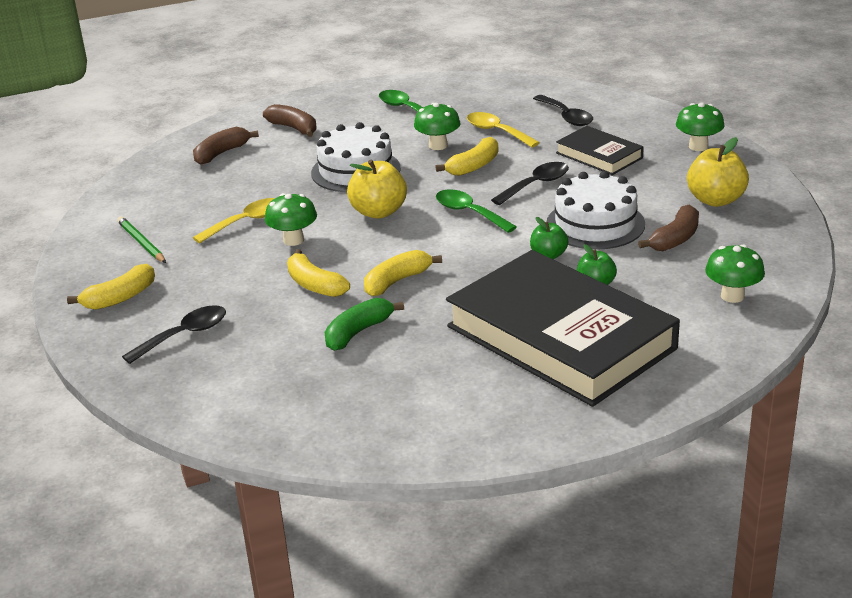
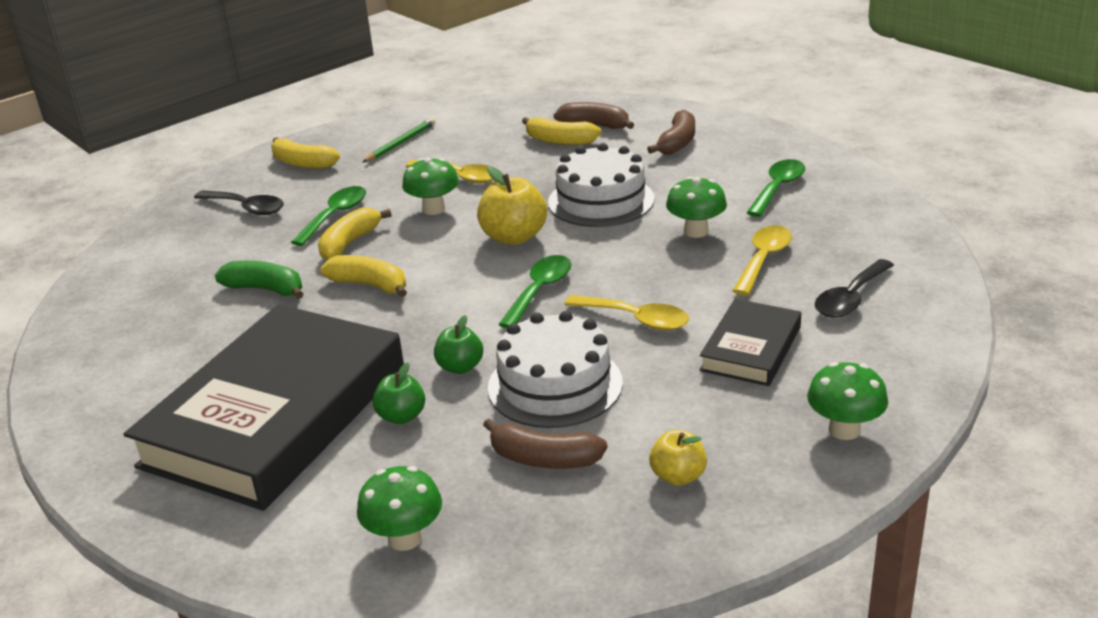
camera: 70 degrees right, 0 degrees up
yellow banana [436,137,498,176] -> yellow banana moved to [522,117,602,145]
black spoon [491,162,569,205] -> yellow spoon [564,295,689,330]
yellow apple [687,137,749,207] -> yellow apple [649,430,707,486], size x0.60
none -> green spoon [291,186,366,246]

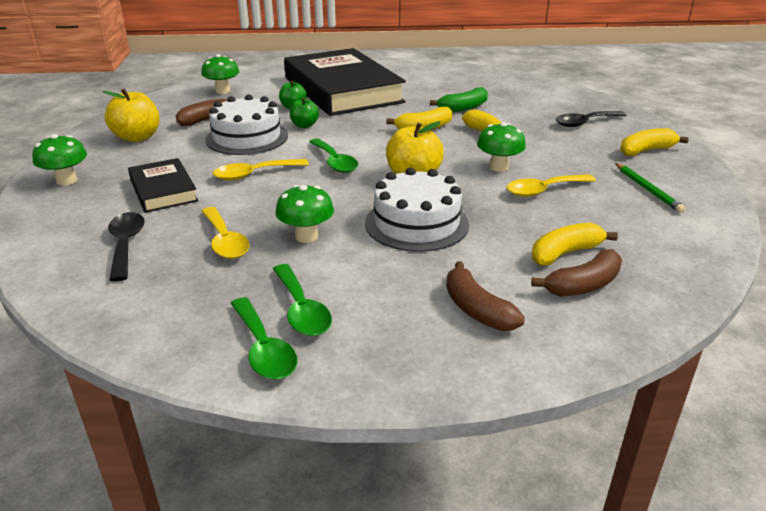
camera: 125 degrees right, 0 degrees up
green spoon [291,186,366,246] -> green spoon moved to [230,297,297,380]
yellow apple [649,430,707,486] -> yellow apple [102,88,159,142], size x1.66

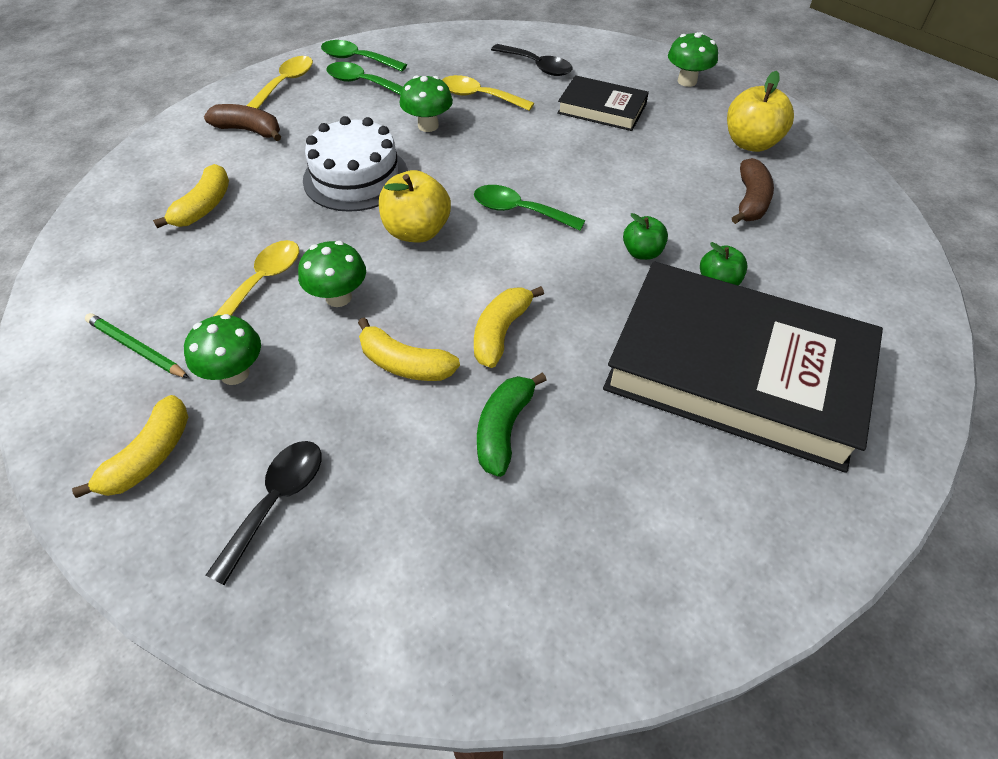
camera: 140 degrees right, 20 degrees up
green mushroom [201,54,239,94] -> green mushroom moved to [184,314,261,385]
white cake [205,94,288,155] -> none
yellow spoon [213,159,309,180] -> yellow spoon moved to [247,56,313,109]
brown banana [531,249,622,297] -> none

